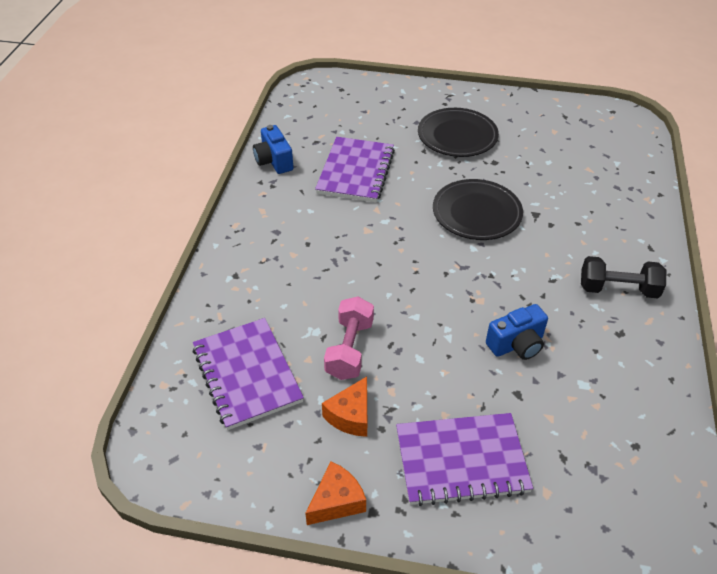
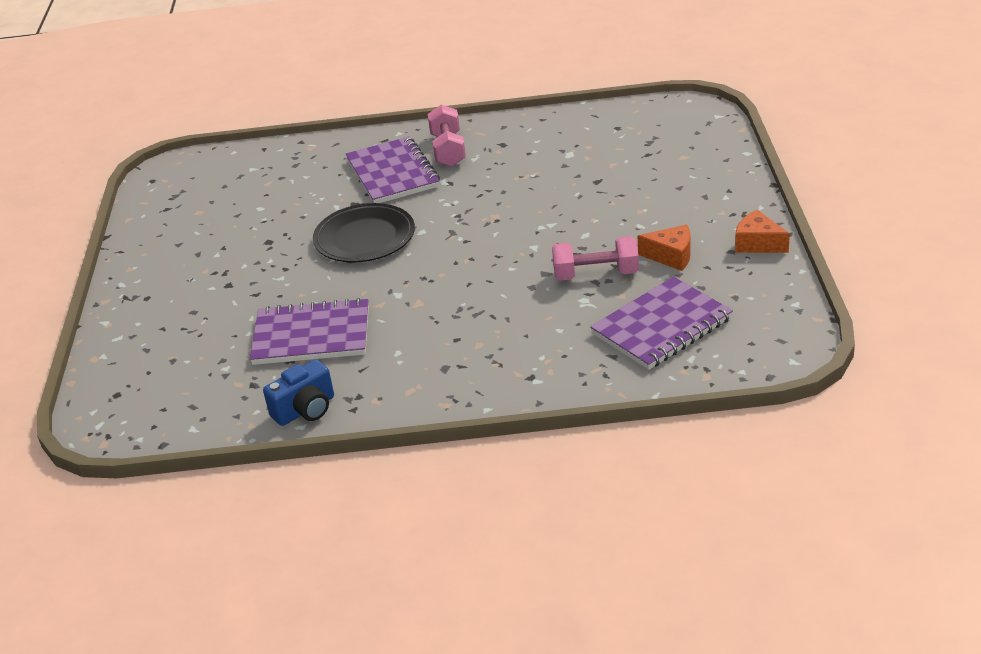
camera: 100 degrees left, 10 degrees down
purple notebook [396,413,533,506] -> purple notebook moved to [345,136,440,203]
black plate [418,108,499,157] -> none
blue camera [486,304,548,360] -> none
black dumbbell [581,256,666,298] -> pink dumbbell [428,104,466,167]

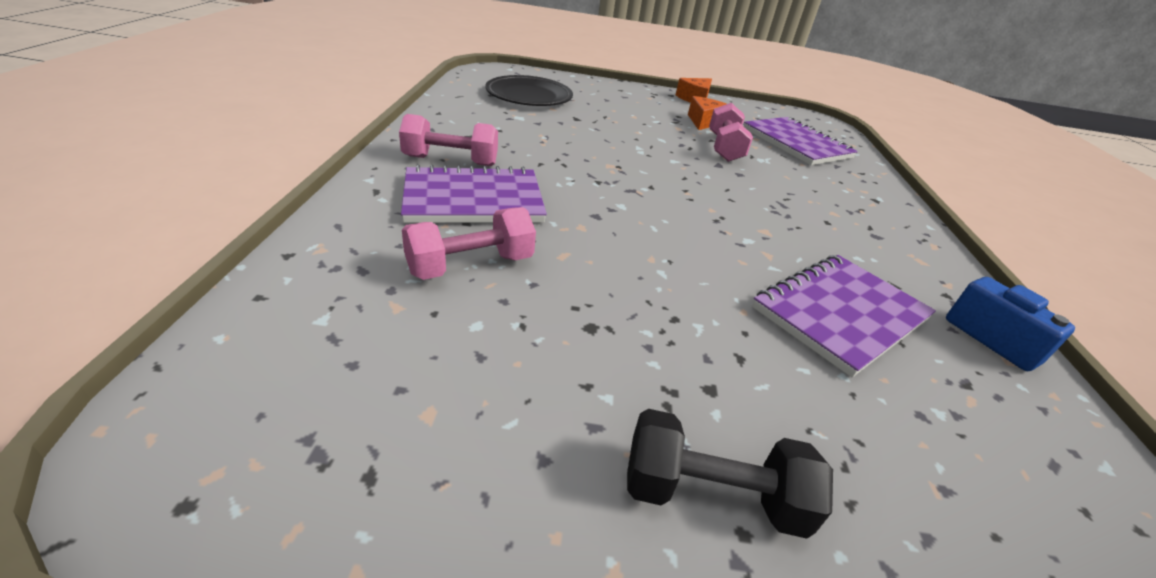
camera: 90 degrees left, 0 degrees up
purple notebook [250,298,369,365] -> purple notebook turned 45 degrees clockwise [752,255,936,377]
black plate [313,203,415,262] -> black plate moved to [485,75,573,106]
none -> pink dumbbell [402,207,536,280]
none -> black dumbbell [627,409,833,539]

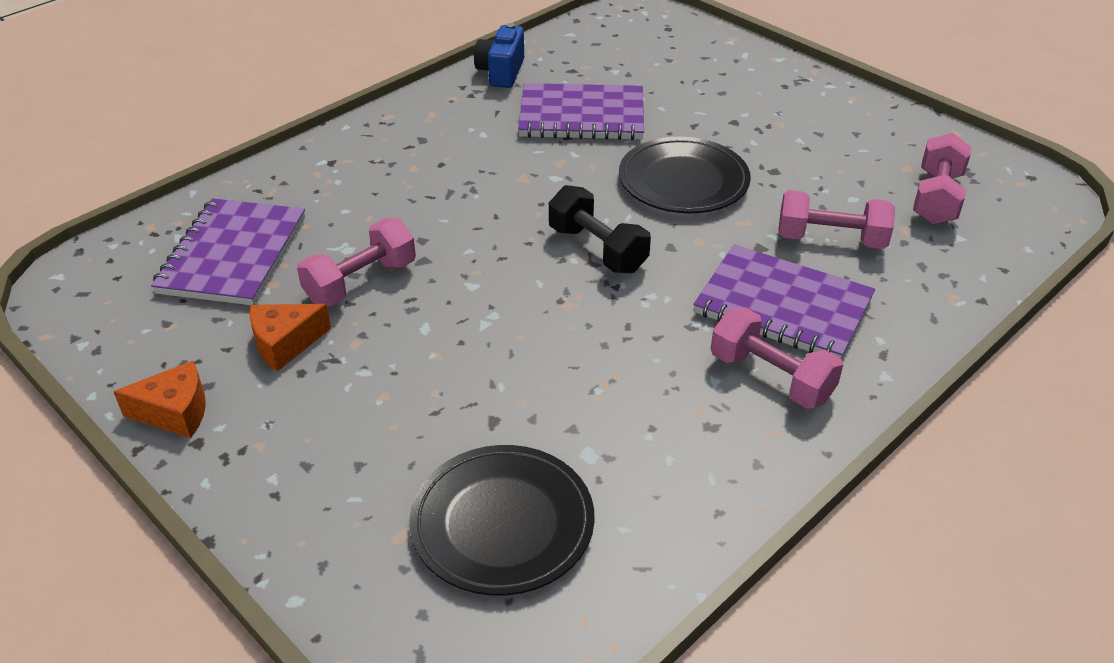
camera: 135 degrees left, 5 degrees up
black dumbbell [627,409,833,539] -> black dumbbell moved to [549,185,651,273]
none -> black plate [619,137,751,213]
none -> pink dumbbell [913,133,972,225]

